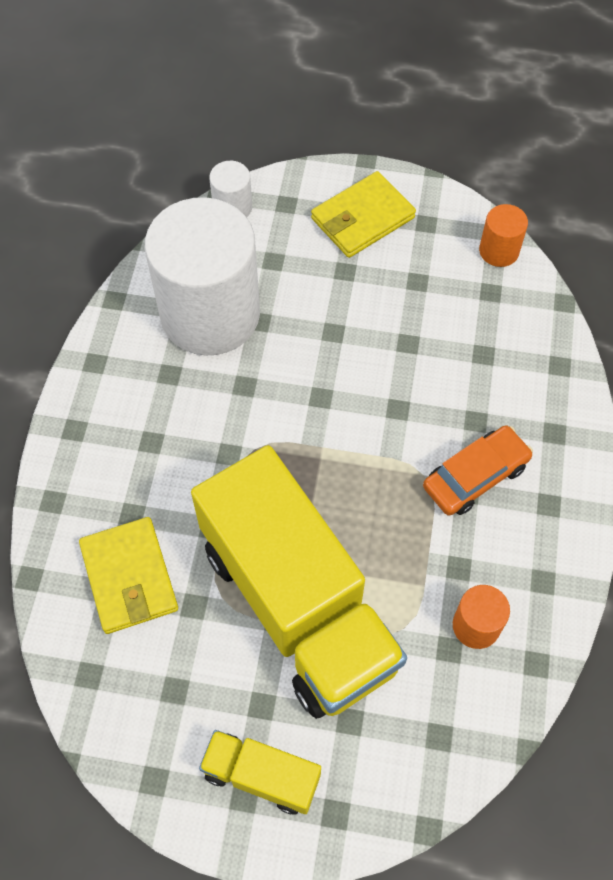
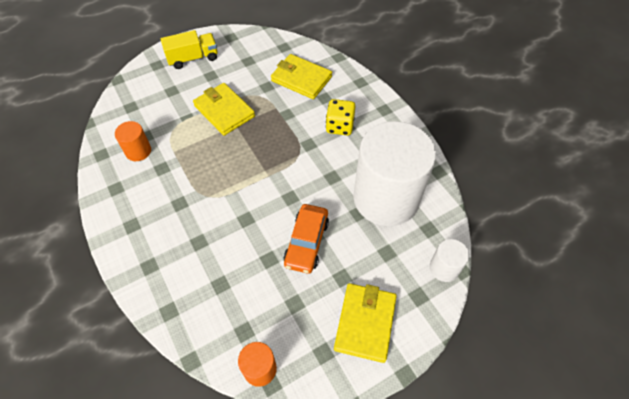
camera: 140 degrees right, 5 degrees down
yellow truck [191,445,407,719] -> yellow wallet [193,83,255,136]
orange car [423,425,533,516] -> orange car moved to [284,204,329,274]
none -> yellow dice [326,99,356,136]

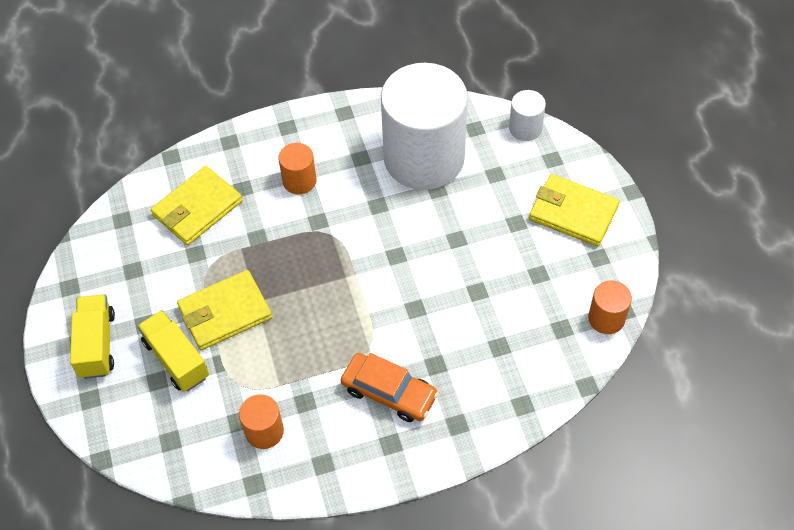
camera: 75 degrees left, 0 degrees up
orange car [284,204,329,274] -> orange car moved to [341,353,439,422]
yellow dice [326,99,356,136] -> orange cylinder [278,143,317,194]
none -> yellow truck [137,310,209,392]

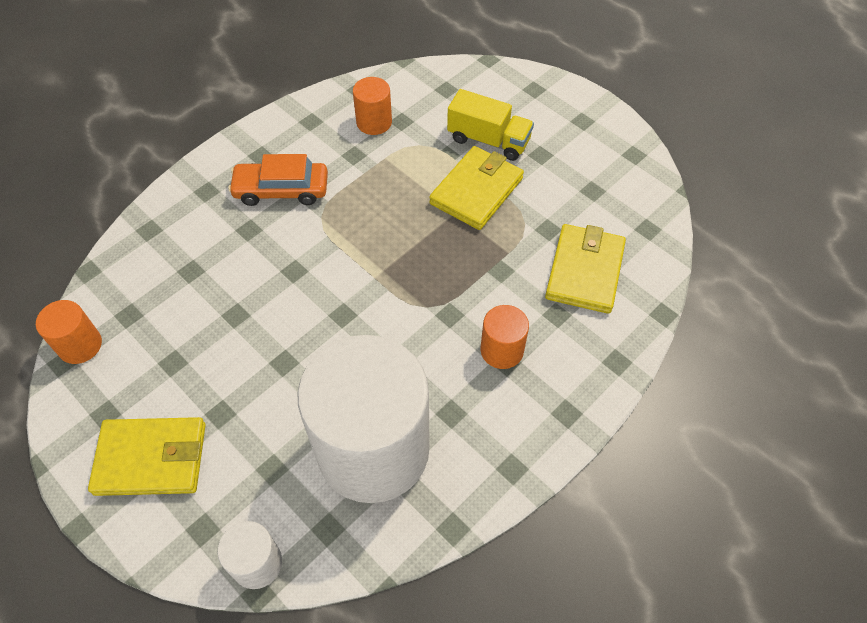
camera: 150 degrees right, 0 degrees up
yellow truck [70,294,115,379] -> none

